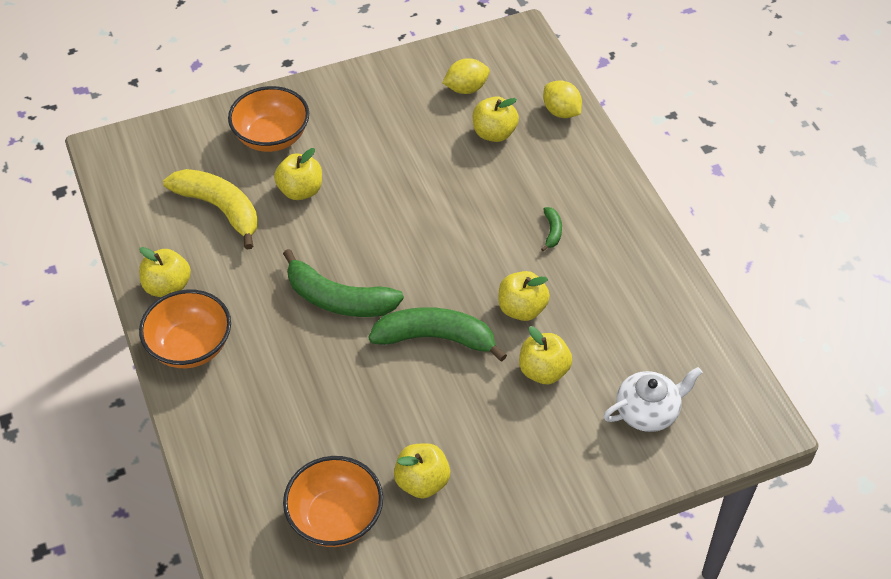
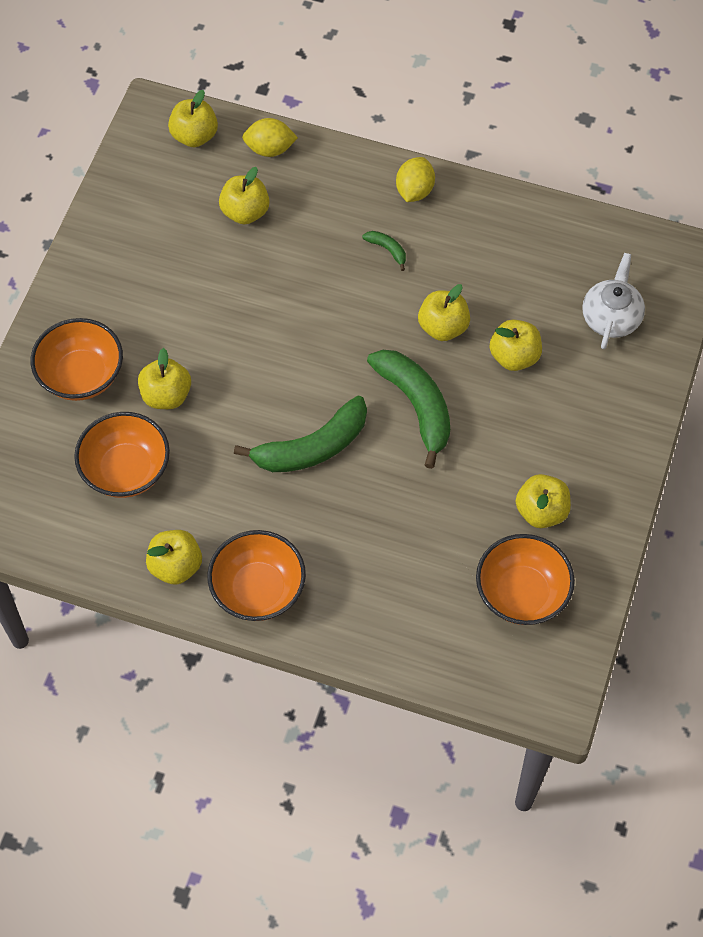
camera: 50 degrees left, 10 degrees up
yellow banana [163,169,258,249] -> orange bowl [74,412,170,498]
green banana [369,307,507,362] -> green banana turned 105 degrees clockwise [367,350,450,469]
yellow lemon [442,58,490,94] -> yellow lemon moved to [396,157,435,202]
none -> yellow apple [168,90,218,147]

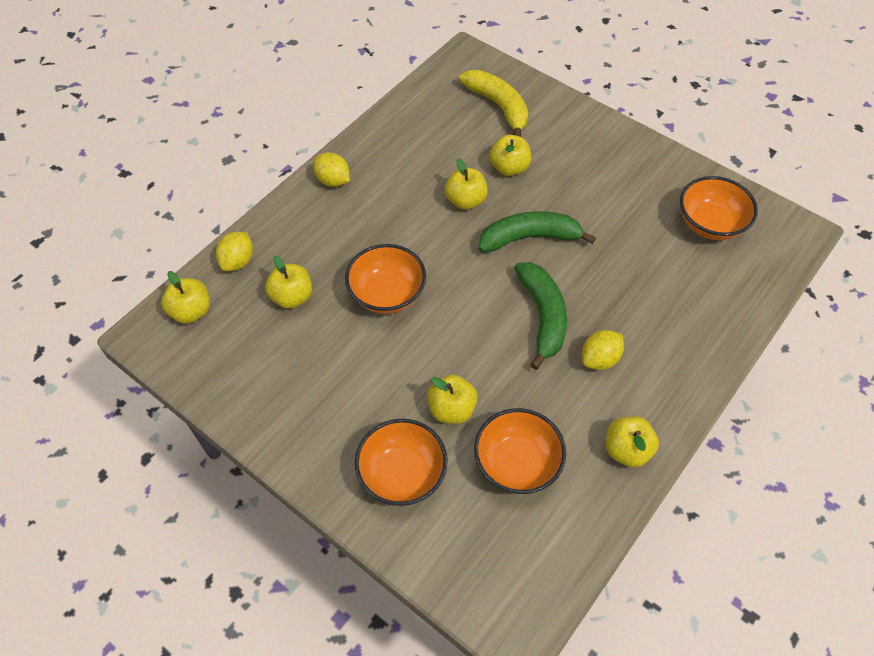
camera: 70 degrees left, 5 degrees down
orange bowl [207,530,306,621] -> orange bowl moved to [345,244,426,314]
green banana [362,231,406,271] -> none
yellow apple [516,474,571,528] -> none
white teapot [582,253,645,349] -> yellow banana [459,70,529,137]
none -> yellow lemon [582,330,624,370]

